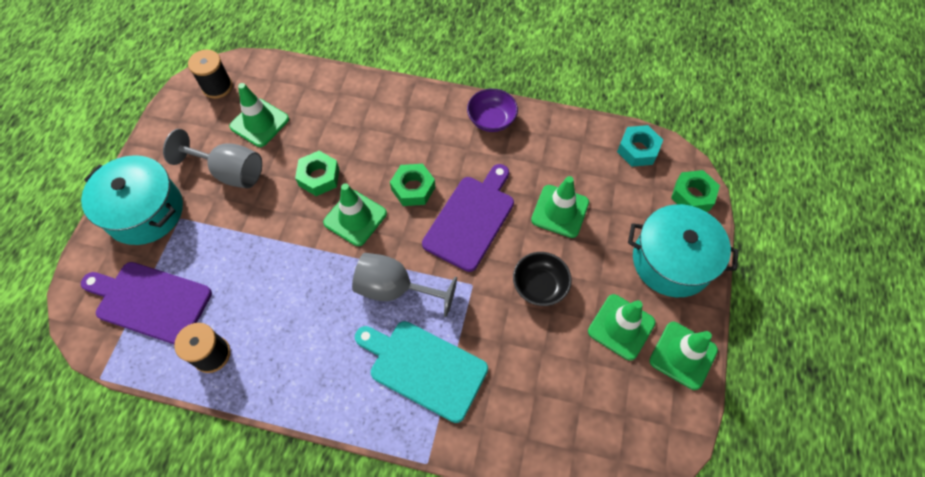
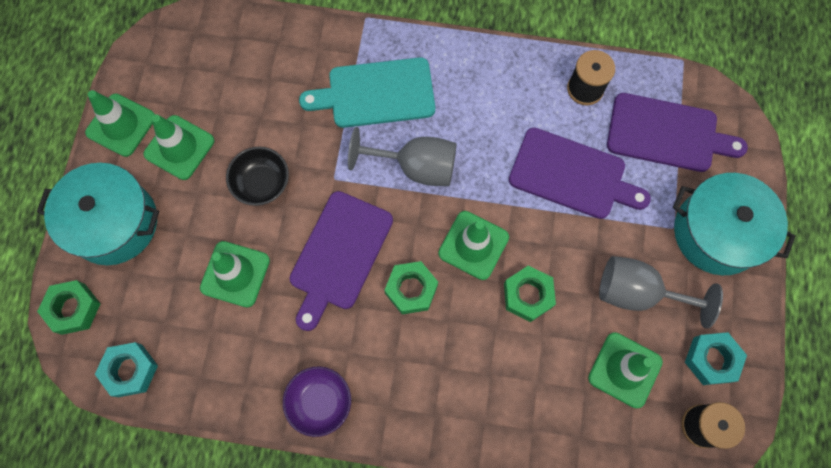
camera: 175 degrees right, 10 degrees up
turquoise cutting board [355,321,488,423] -> turquoise cutting board turned 150 degrees clockwise [299,57,435,128]
none -> purple cutting board [509,128,651,219]
none -> turquoise nut [685,332,747,385]

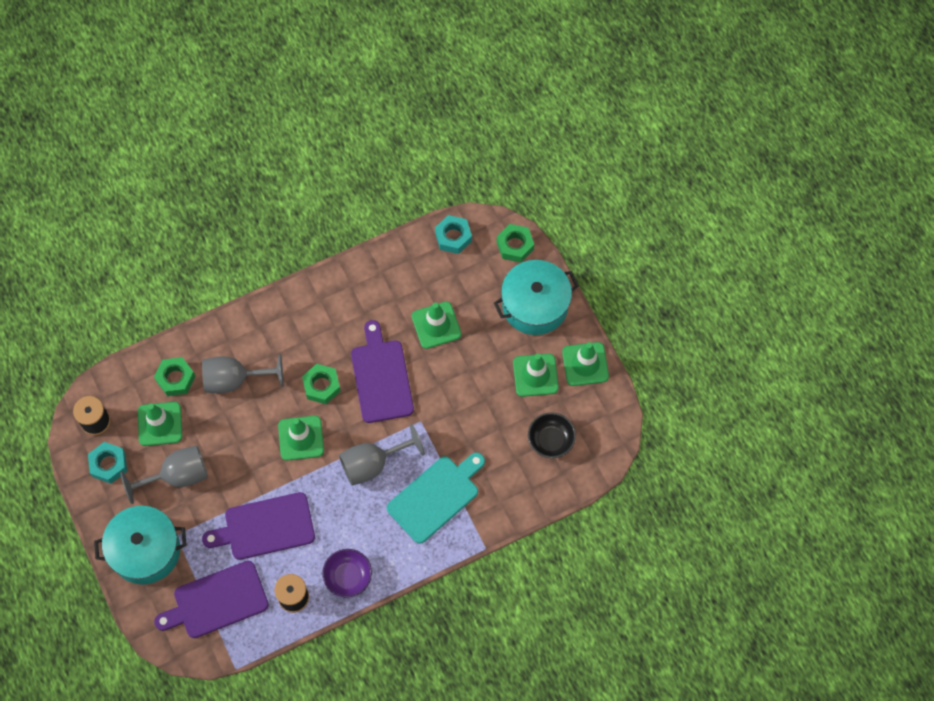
camera: 145 degrees right, 5 degrees down
black bowl [226,147,289,206] -> black bowl moved to [528,412,576,458]
purple bowl [283,366,351,437] -> purple bowl moved to [322,549,372,597]
green nut [504,265,556,322] -> green nut moved to [154,357,196,396]
none -> grey goblet [202,354,283,393]

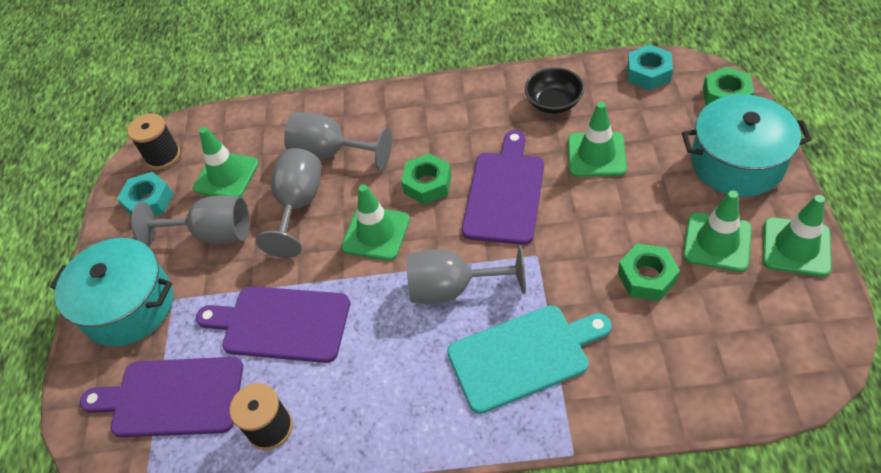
camera: 30 degrees right, 15 degrees down
green nut [154,357,196,396] -> green nut moved to [618,243,680,301]
purple bowl [322,549,372,597] -> none
black bowl [528,412,576,458] -> black bowl moved to [525,67,584,114]
none -> grey goblet [256,148,322,258]

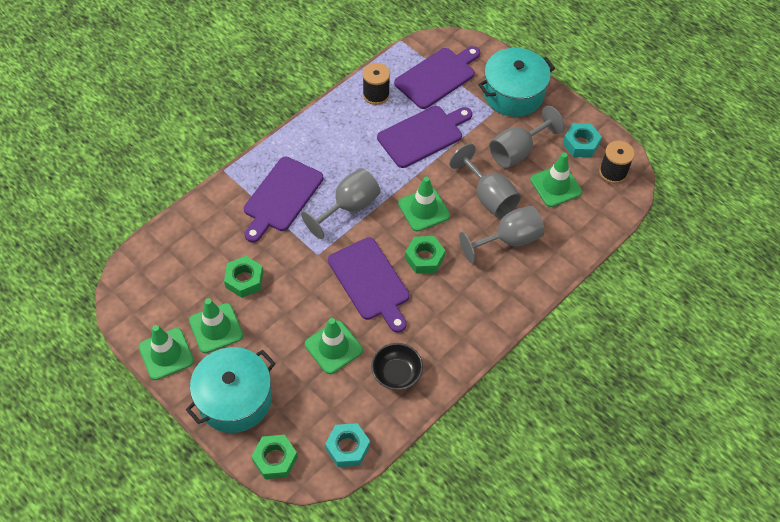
camera: 130 degrees right, 5 degrees up
turquoise cutting board [447,305,612,414] -> purple cutting board [244,157,323,243]

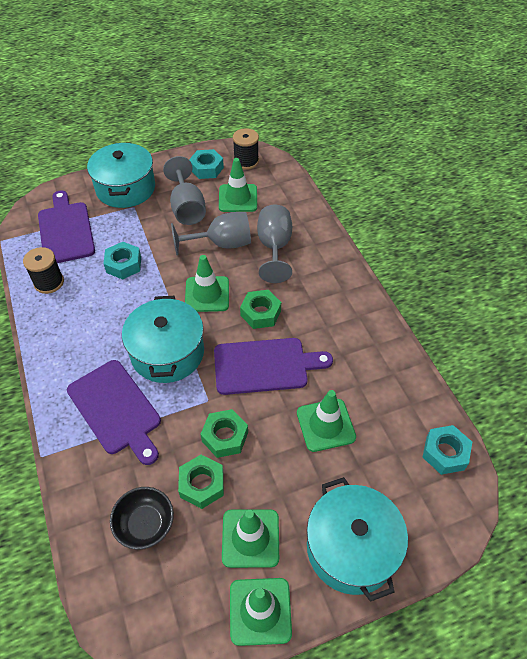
camera: 65 degrees left, 5 degrees down
green nut [251,435,298,479] -> green nut moved to [201,409,248,458]
grey goblet [301,168,380,239] -> turquoise pot [122,296,204,383]
black bowl [371,343,423,390] -> black bowl moved to [110,487,174,550]
purple cutting board [377,106,472,168] -> turquoise nut [103,242,141,279]

